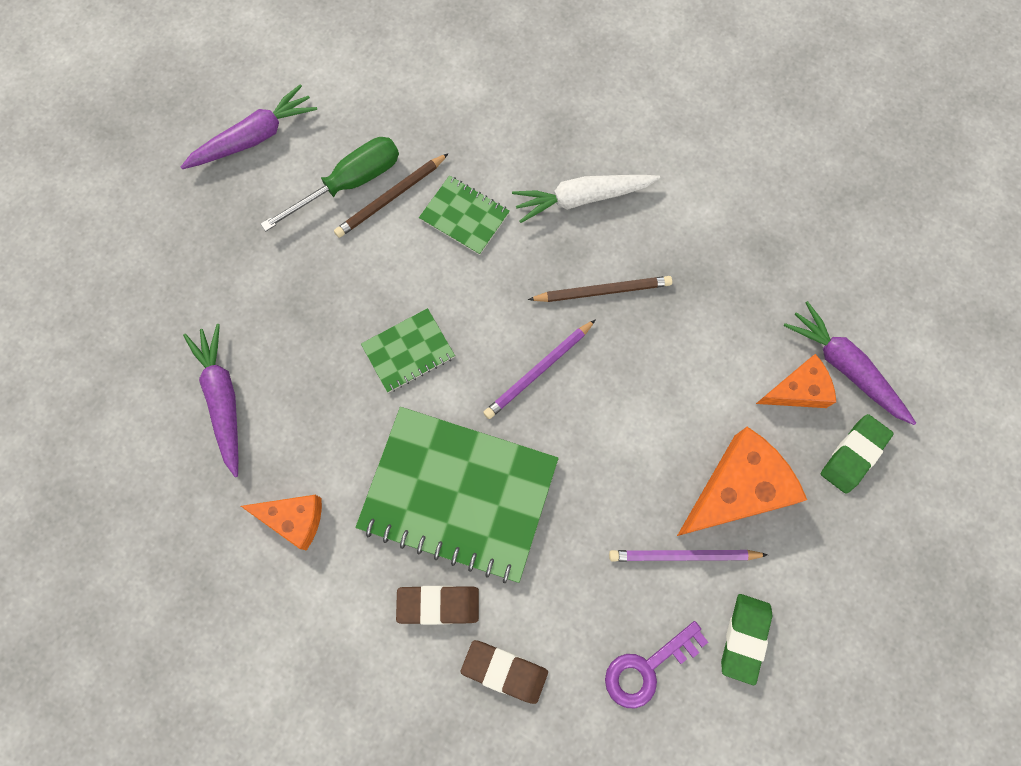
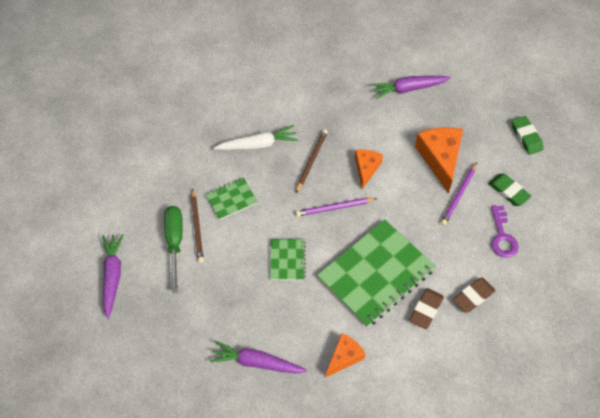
camera: 60 degrees left, 15 degrees down
purple pencil [483,319,596,419] -> purple pencil turned 90 degrees clockwise [296,198,377,217]
white carrot [512,175,660,223] -> white carrot turned 120 degrees counterclockwise [214,125,298,150]
orange cheese [756,354,836,408] -> orange cheese moved to [355,150,383,189]
green eraser [821,414,893,494] -> green eraser moved to [512,116,543,155]

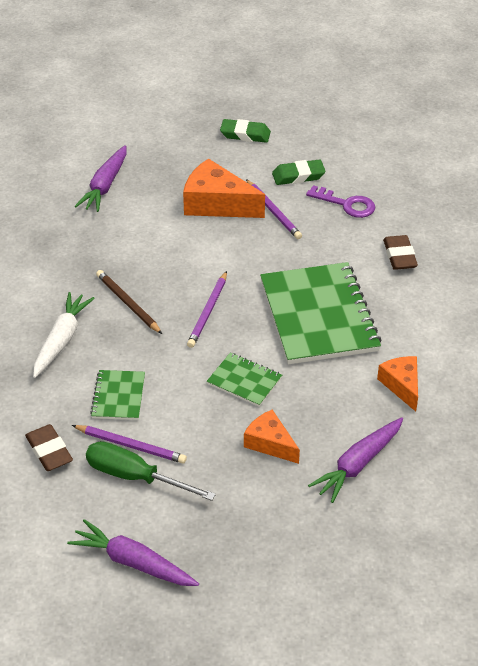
camera: 60 degrees left, 15 degrees down
brown pencil [191,188,204,263] -> purple pencil [72,425,187,463]
orange cheese [355,150,383,189] -> orange cheese moved to [244,409,300,464]
brown eraser [409,288,444,329] -> brown eraser moved to [25,424,73,471]

